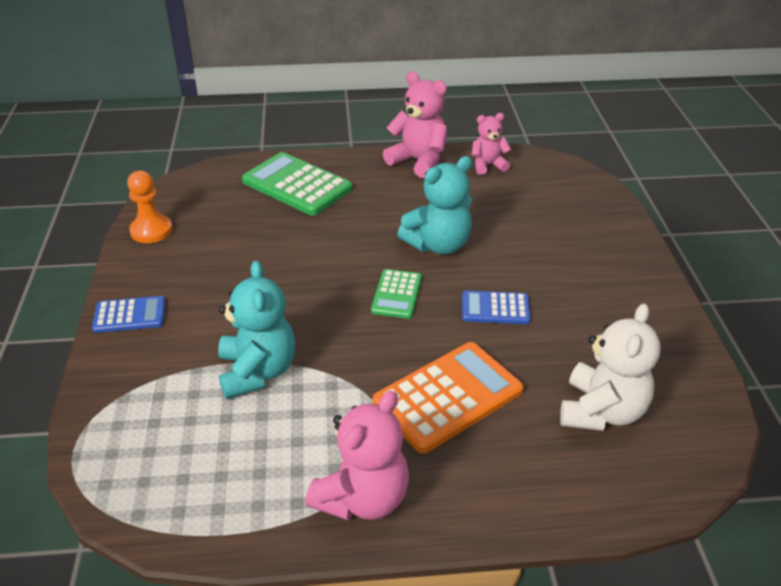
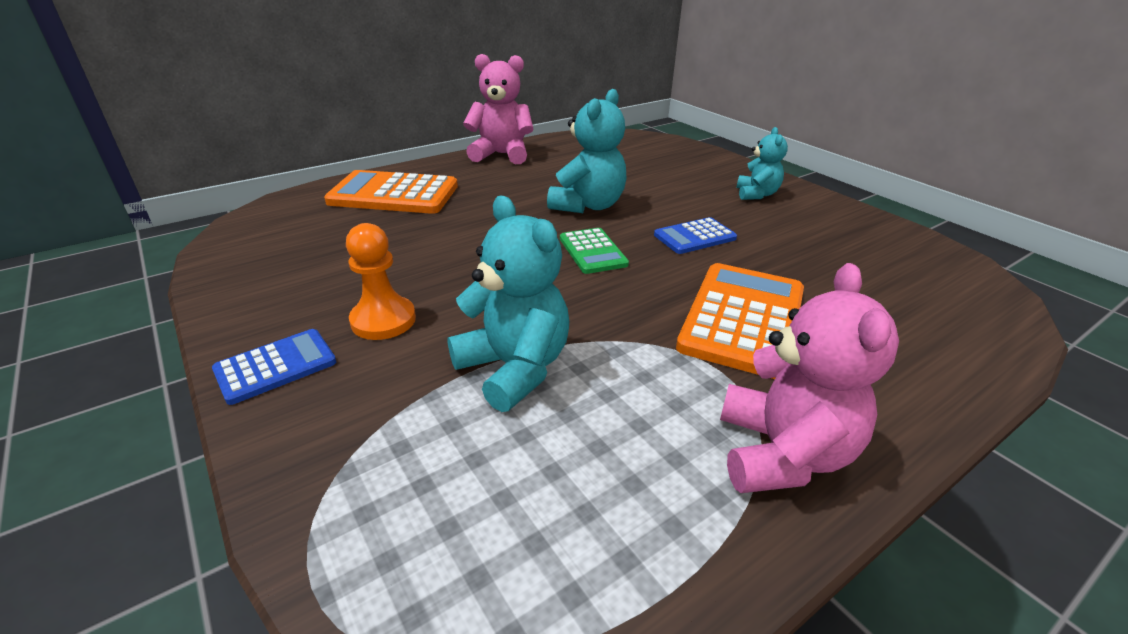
camera: 30 degrees left, 5 degrees down
orange pawn [127,171,173,243] -> orange pawn moved to [346,223,416,340]
green calculator [242,152,352,216] -> orange calculator [324,170,458,214]
pink teddy bear [472,113,511,175] -> none
white teddy bear [560,303,660,431] -> none
none -> turquoise teddy bear [737,127,788,200]

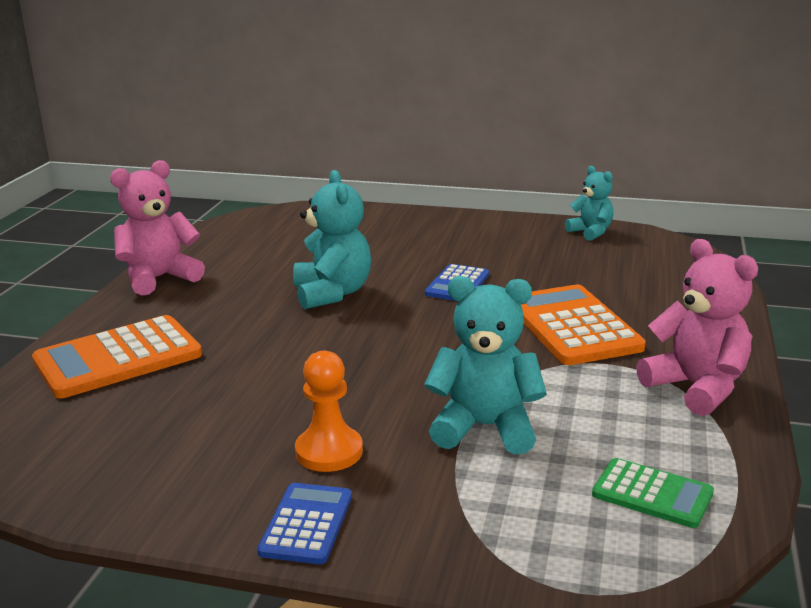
camera: 40 degrees left, 10 degrees down
green calculator [560,228,629,274] -> green calculator moved to [592,458,714,528]
turquoise teddy bear [737,127,788,200] -> turquoise teddy bear moved to [565,166,613,241]

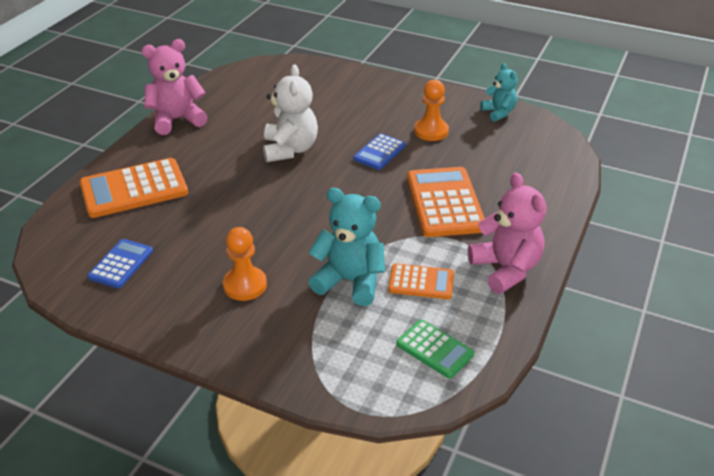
camera: 10 degrees right, 15 degrees up
blue calculator [257,483,352,564] -> blue calculator moved to [87,239,153,288]
turquoise teddy bear [293,170,371,309] -> white teddy bear [263,65,318,162]
none -> orange calculator [388,264,454,299]
none -> orange pawn [414,79,449,141]

